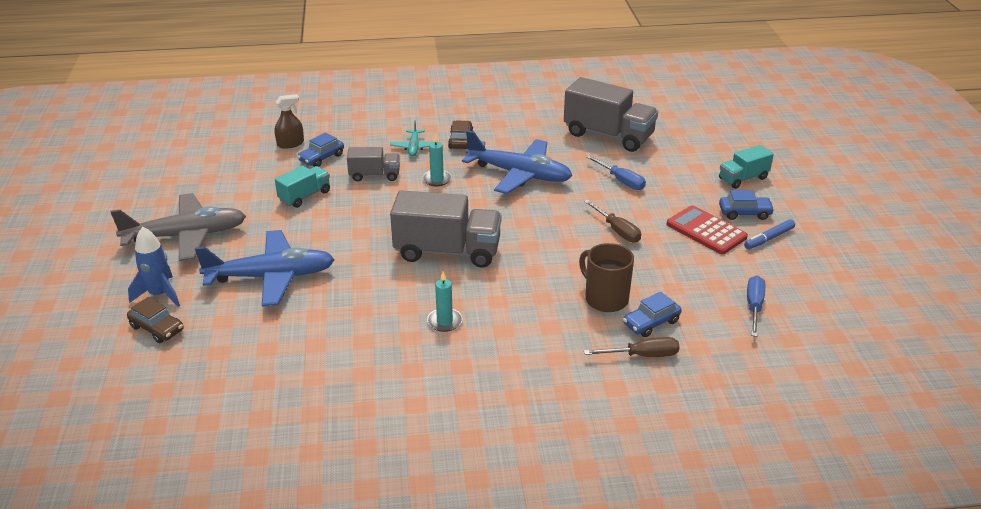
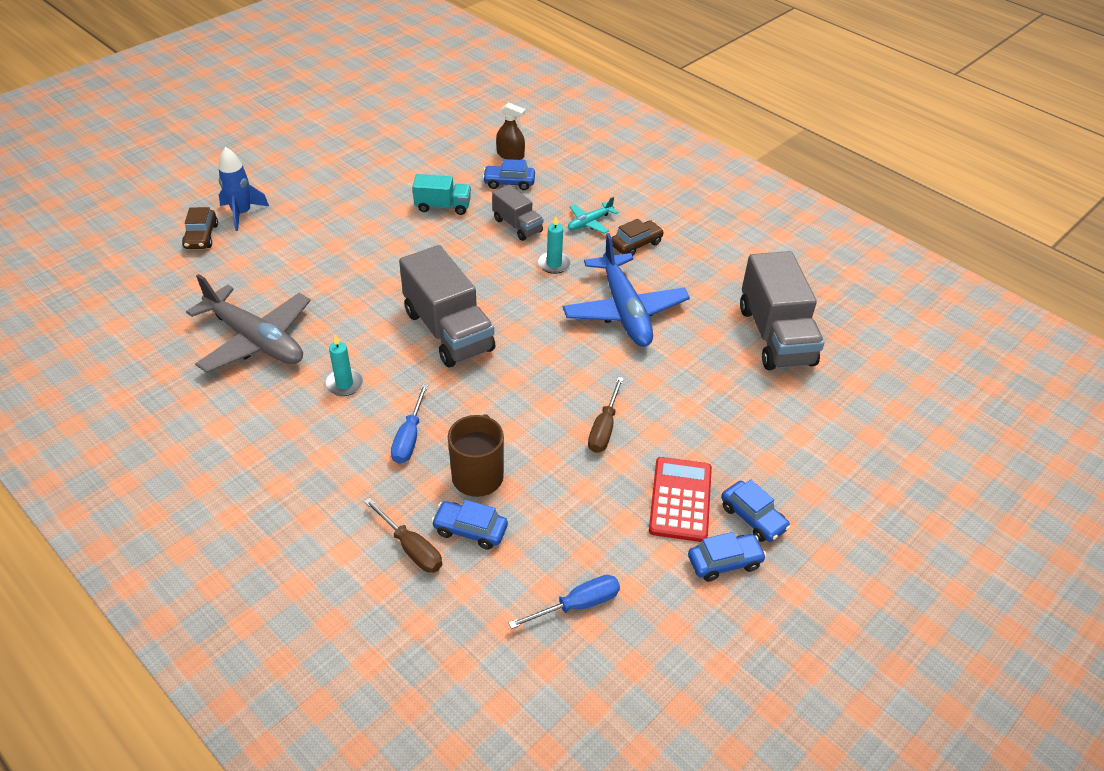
camera: 50 degrees right, 10 degrees up
grey plane [111,193,246,261] -> grey plane moved to [186,274,311,373]
blue plane [195,230,335,307] -> none
blue screwdriver [586,155,646,190] -> blue screwdriver moved to [391,384,428,464]
turquoise truck [719,145,774,189] -> none
blue marker [744,219,795,249] -> blue car [688,532,767,582]

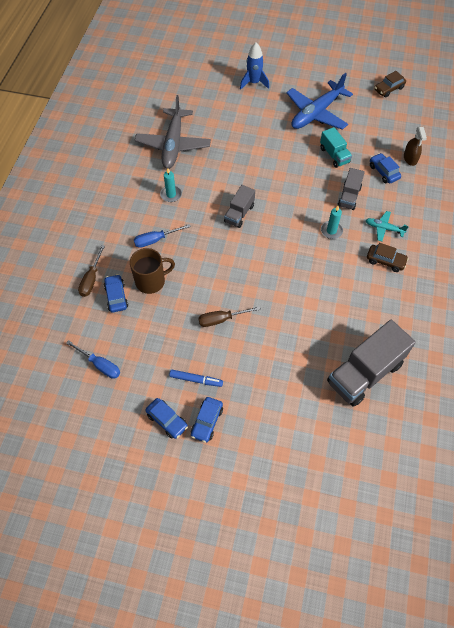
camera: 60 degrees right, 15 degrees up
brown car [182,207,218,249] -> brown car moved to [374,71,406,97]
grey truck [399,245,496,367] -> grey truck [224,185,255,228], size x0.54
blue plane [563,233,690,347] -> blue plane moved to [286,73,353,130]
red calculator [649,457,712,542] -> blue marker [169,370,223,387]

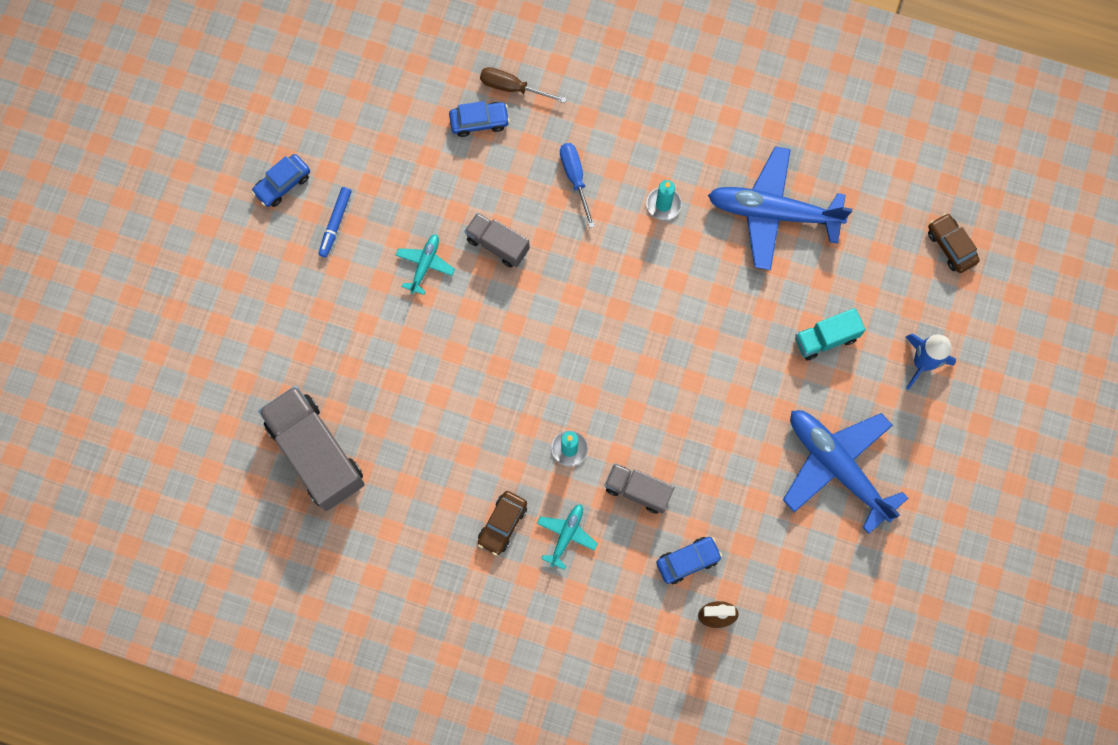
camera: 95 degrees right, 15 degrees up
blue screwdriver [66,340,120,379] -> none
brown mug [130,248,175,294] -> none
grey plane [135,95,211,169] -> blue plane [708,146,853,270]
blue car [191,397,223,443] -> none
brown screwdriver [198,306,261,327] -> turquoise plane [396,234,455,295]
grey truck [224,185,255,228] -> grey truck moved to [465,213,530,268]
turquoise truck [320,127,352,168] -> turquoise truck moved to [795,308,866,360]
brown car [374,71,406,97] -> brown car moved to [928,213,980,273]

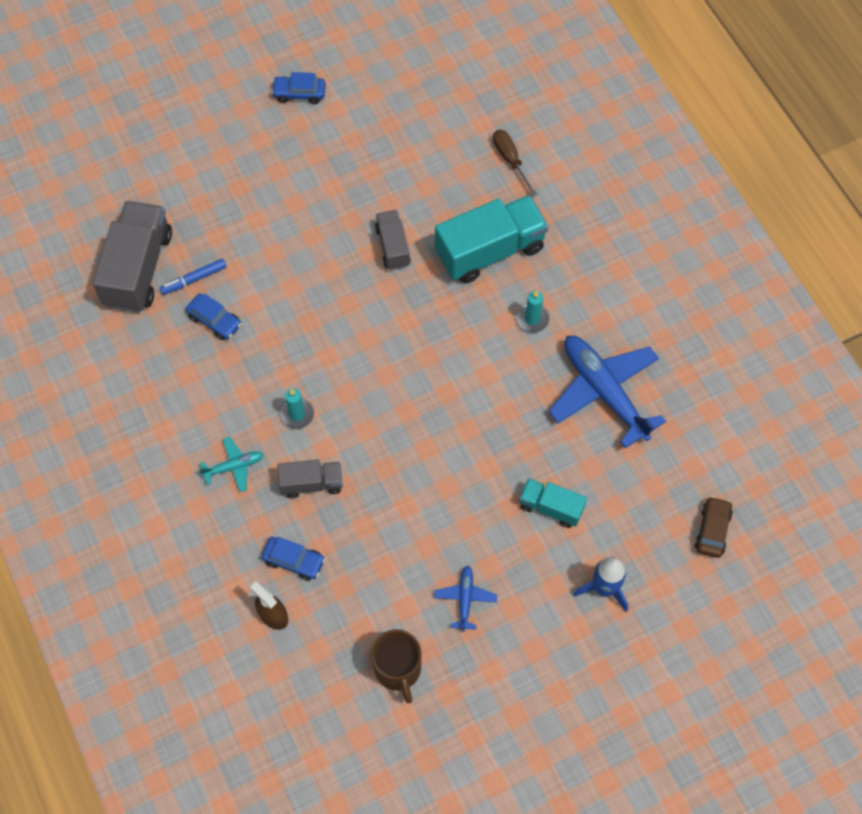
camera: 45 degrees right, 10 degrees down
blue marker [319,187,351,257] -> blue marker moved to [160,259,227,295]
turquoise plane [396,234,455,295] -> none
blue car [449,101,510,137] -> blue car moved to [186,293,242,340]
brown car [478,491,527,556] -> none
blue screwdriver [560,143,595,228] -> turquoise truck [435,195,549,283]
grey truck [604,463,675,514] -> grey truck turned 105 degrees clockwise [277,460,343,498]
blue plane [783,410,908,534] -> blue plane [434,565,497,632], size x0.47
none -> brown mug [371,629,422,704]

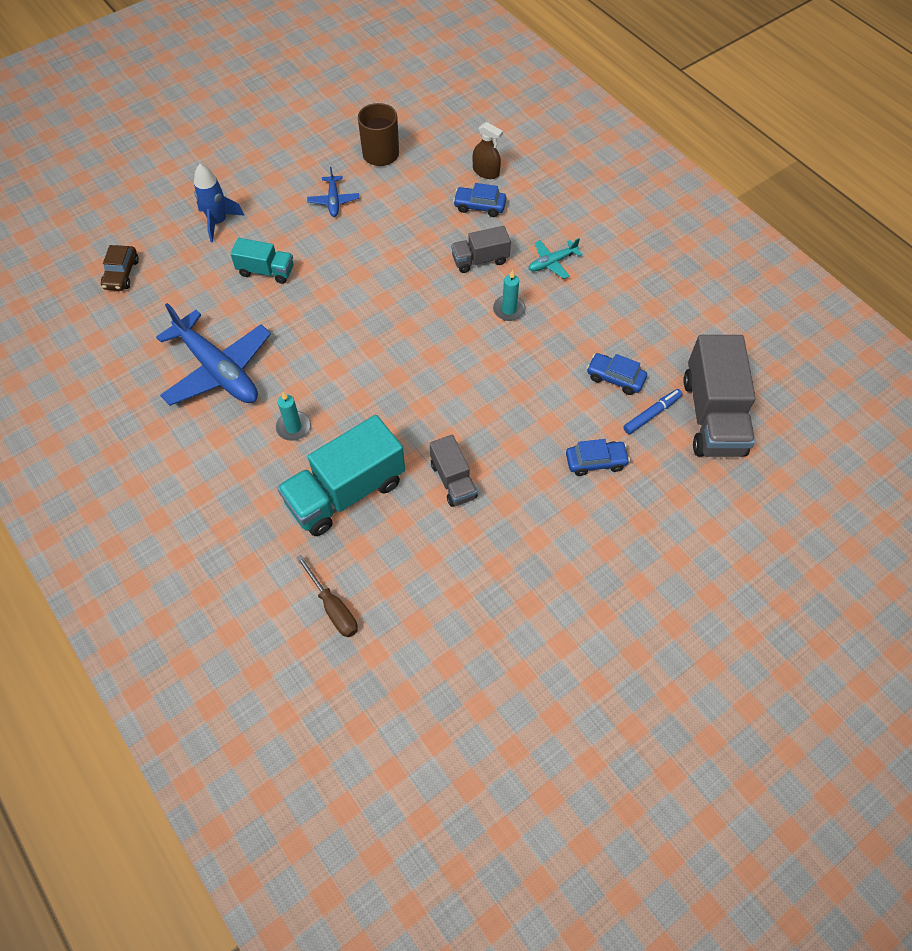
camera: 170 degrees right, 5 degrees down
blue car [271,72,326,104] -> blue car moved to [566,439,630,476]

